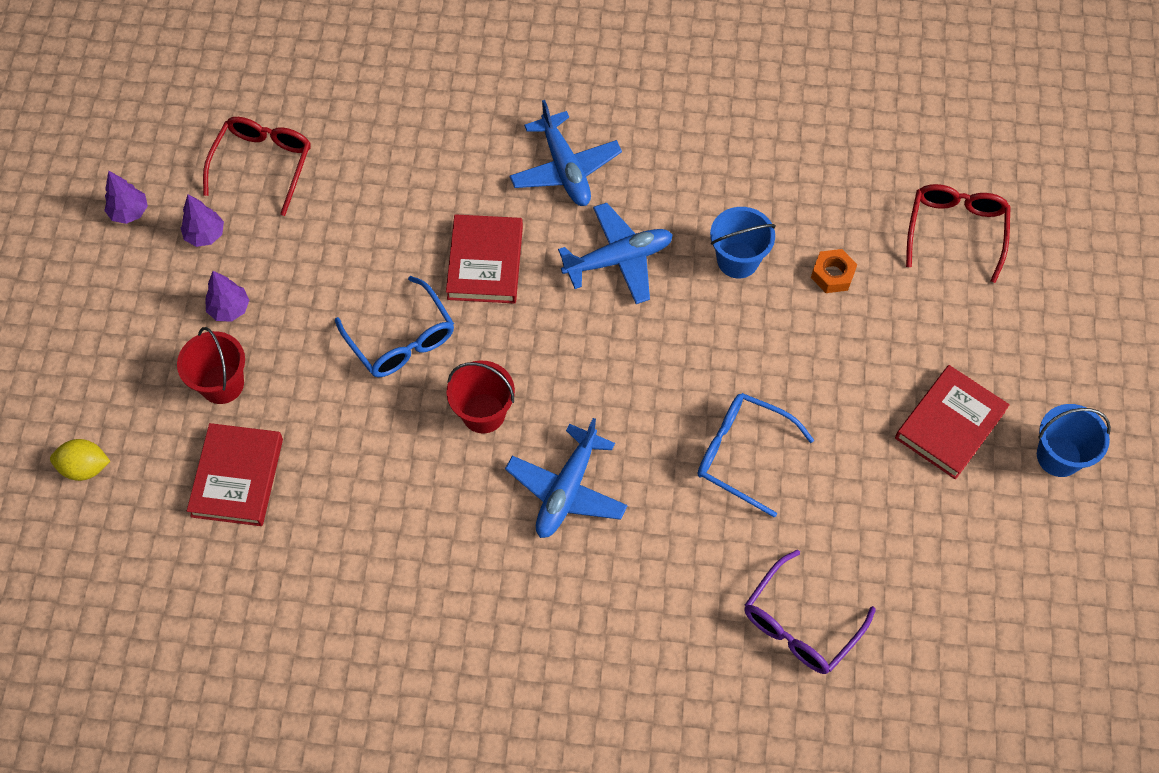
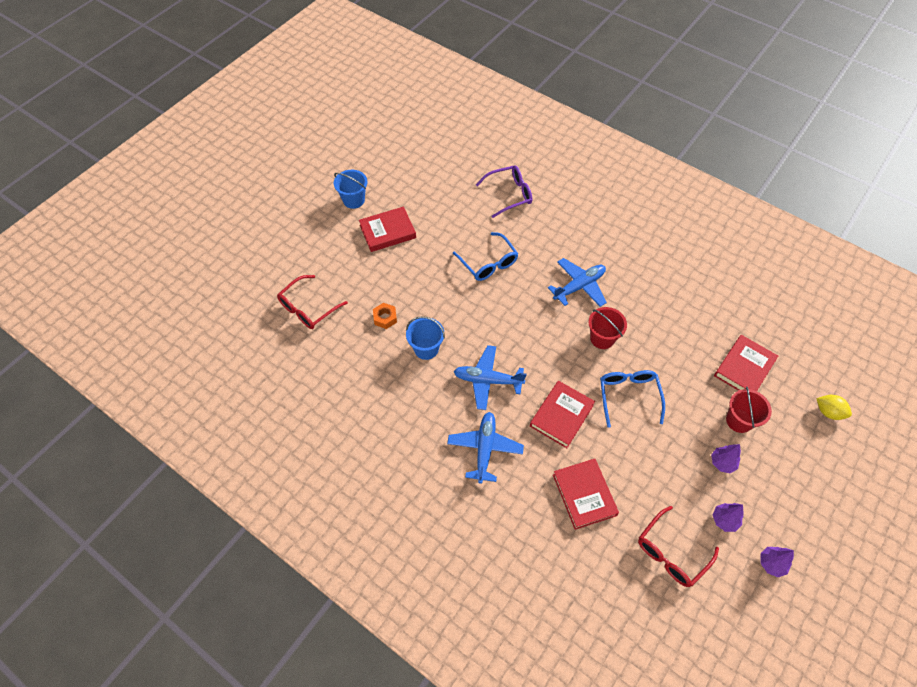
camera: 150 degrees left, 5 degrees down
none -> red book [553,459,619,530]

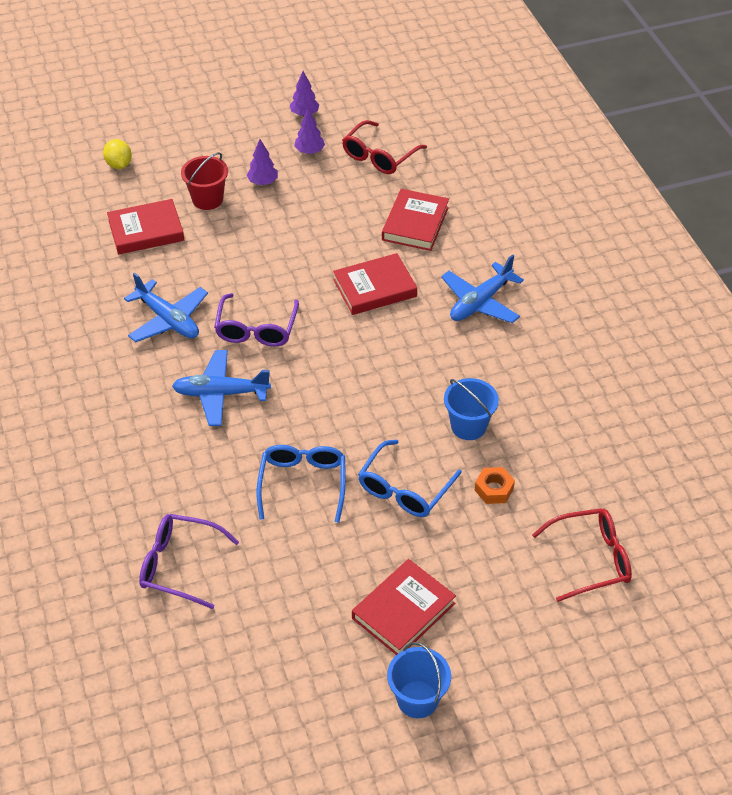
camera: 145 degrees left, 10 degrees down
red book [359,206,416,252] -> red book turned 60 degrees counterclockwise [352,559,456,655]
blue plane [453,345,526,410] -> blue plane moved to [124,272,208,342]
red bucket [588,307,627,349] -> purple glasses [214,293,299,347]
blue glasses [600,370,665,428] -> blue glasses moved to [358,439,462,517]
red glasses [638,506,719,587] -> red glasses turned 135 degrees clockwise [342,120,427,174]

